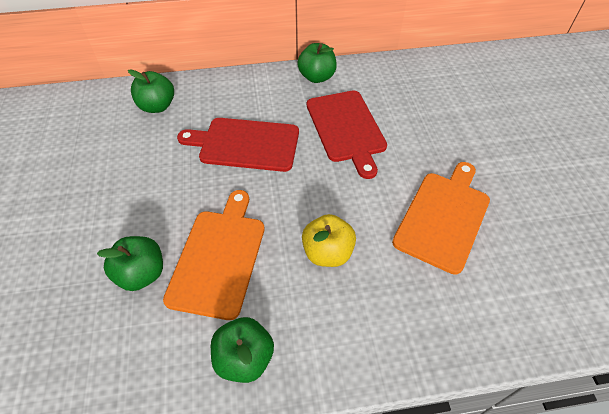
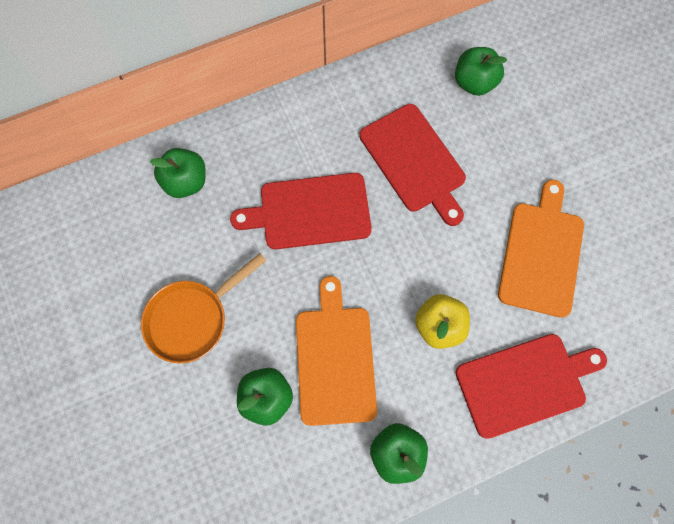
camera: 15 degrees left, 20 degrees up
green apple [297,43,337,83] -> green apple moved to [455,47,507,96]
none -> orange pan [141,253,267,363]
none -> red cutting board [456,334,607,439]

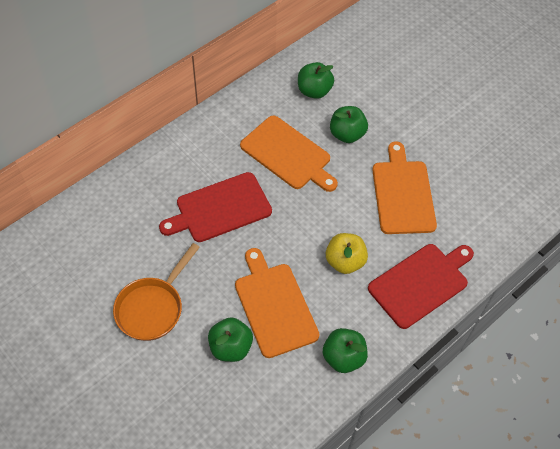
camera: 20 degrees left, 15 degrees down
green apple [150,148,206,198] -> green apple moved to [330,106,368,143]
red cutting board [360,104,466,226] -> orange cutting board [240,116,338,192]

